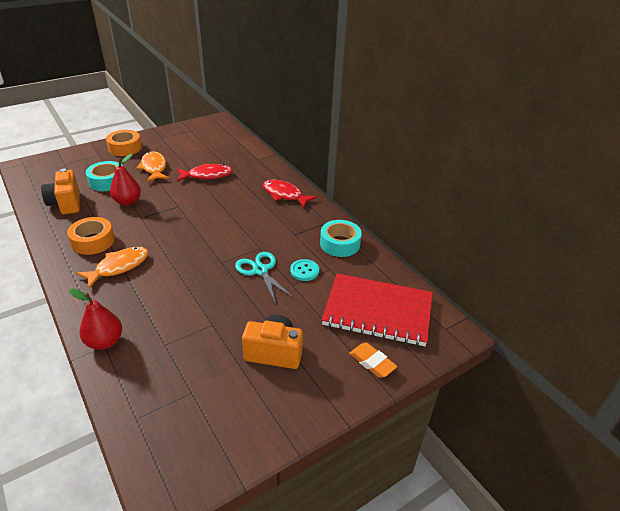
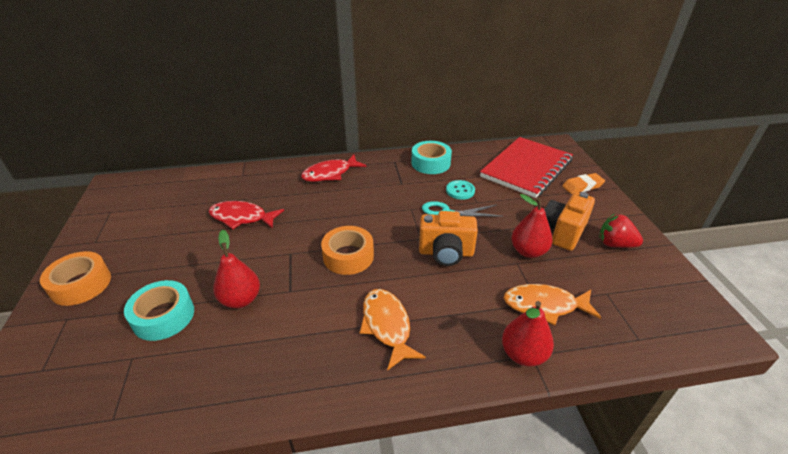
camera: 65 degrees left, 0 degrees up
orange camera [41,169,80,215] -> orange camera moved to [419,211,478,266]
orange tape [67,217,115,255] -> orange tape moved to [321,226,374,275]
orange fish [136,151,169,182] -> orange fish moved to [504,284,601,325]
red fish [177,163,233,181] -> red fish turned 90 degrees counterclockwise [208,201,284,229]
none -> red pear [511,194,553,258]
none -> red strawberry [599,214,643,248]

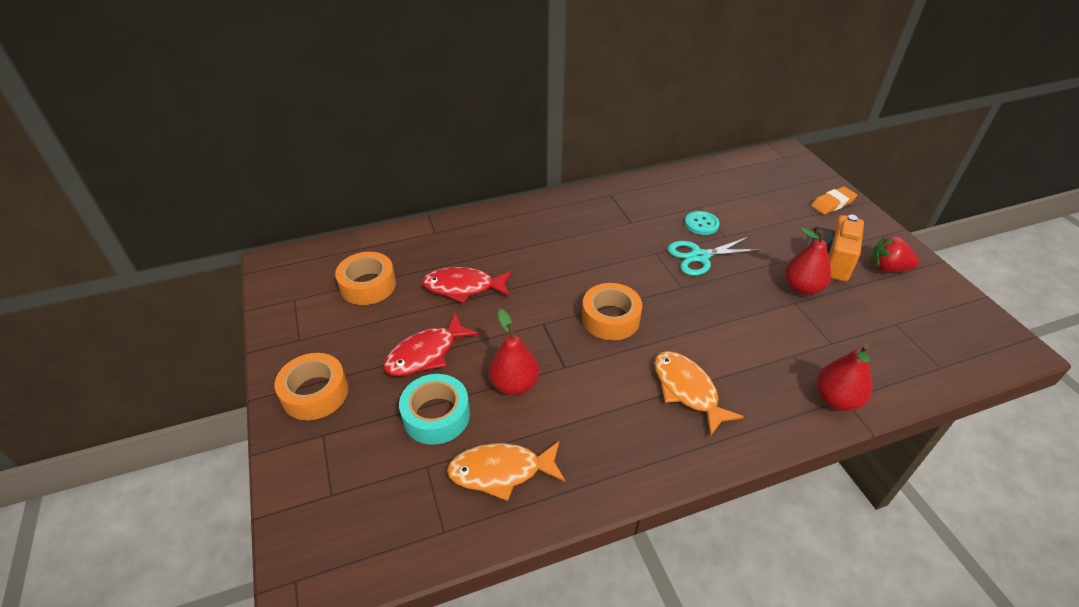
camera: 10 degrees left, 5 degrees up
red fish [301,155,366,182] -> red fish moved to [383,313,479,376]
turquoise tape [411,141,452,174] -> none
orange camera [419,211,478,266] -> none
red notebook [480,137,573,198] -> none
orange fish [504,284,601,325] -> orange fish moved to [447,441,565,501]
none -> orange tape [335,252,396,305]

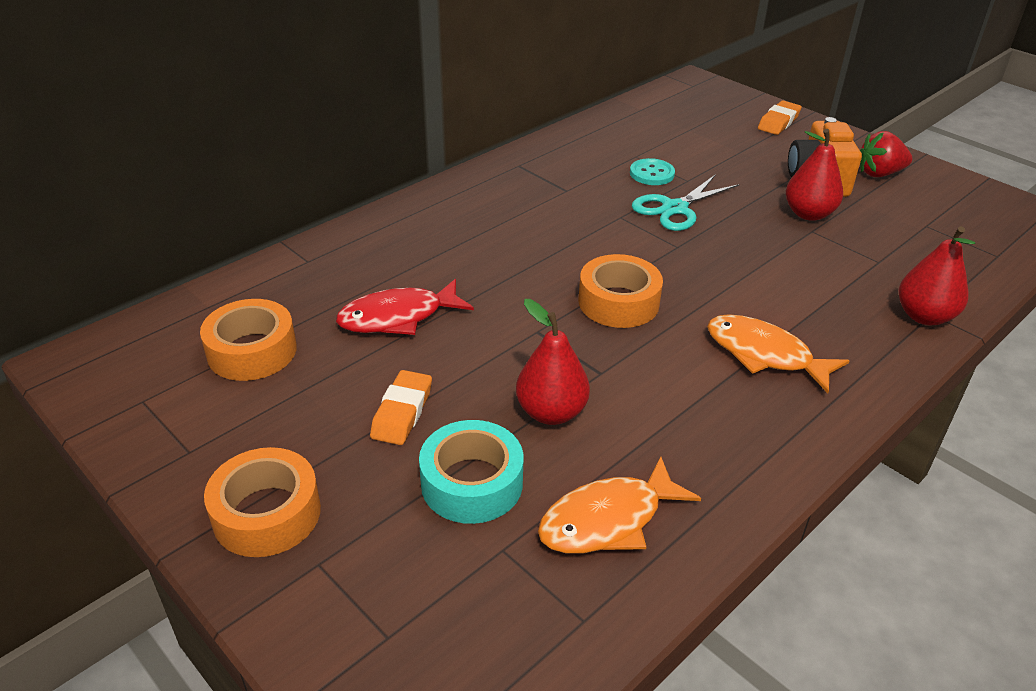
camera: 25 degrees left, 5 degrees down
red fish [383,313,479,376] -> orange eraser [370,370,432,445]

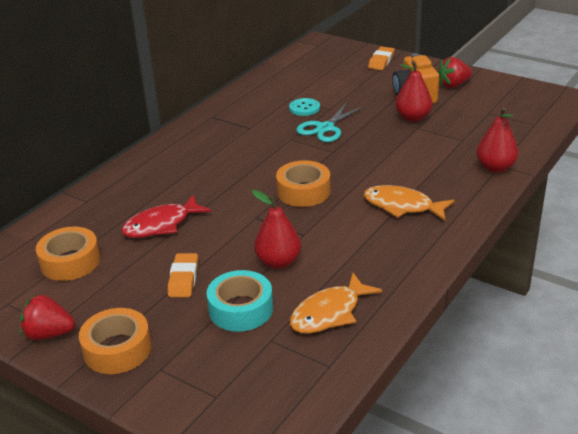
camera: 10 degrees left, 5 degrees down
none -> red strawberry [20,294,75,340]

